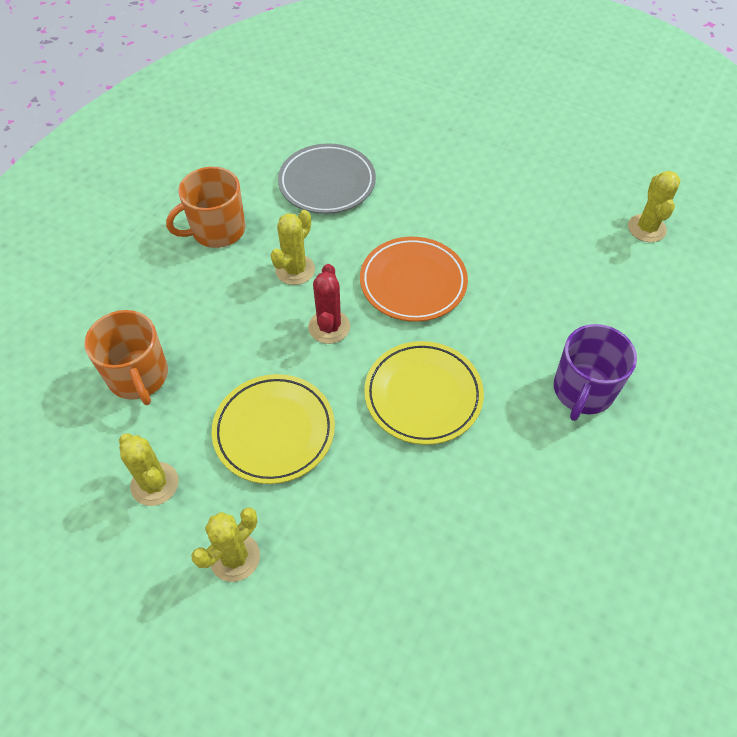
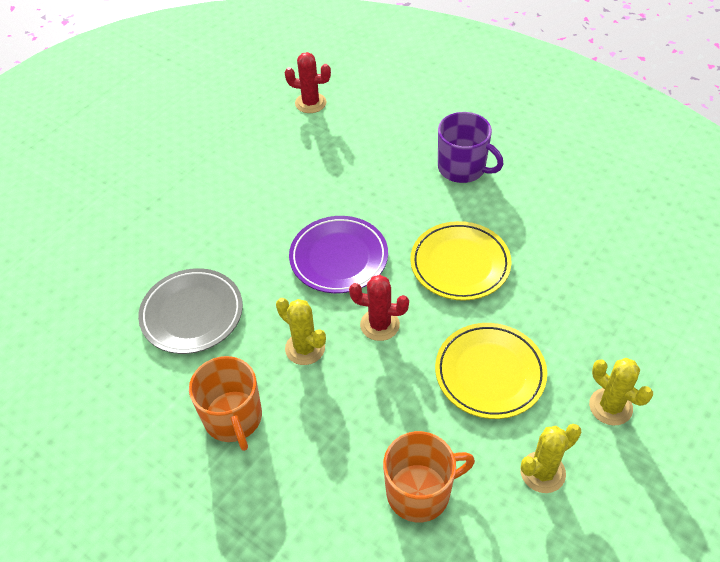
camera: 80 degrees left, 5 degrees down
orange plate [360,237,468,322] -> purple plate [289,216,388,293]
yellow cactus [628,171,681,242] -> red cactus [285,52,331,113]

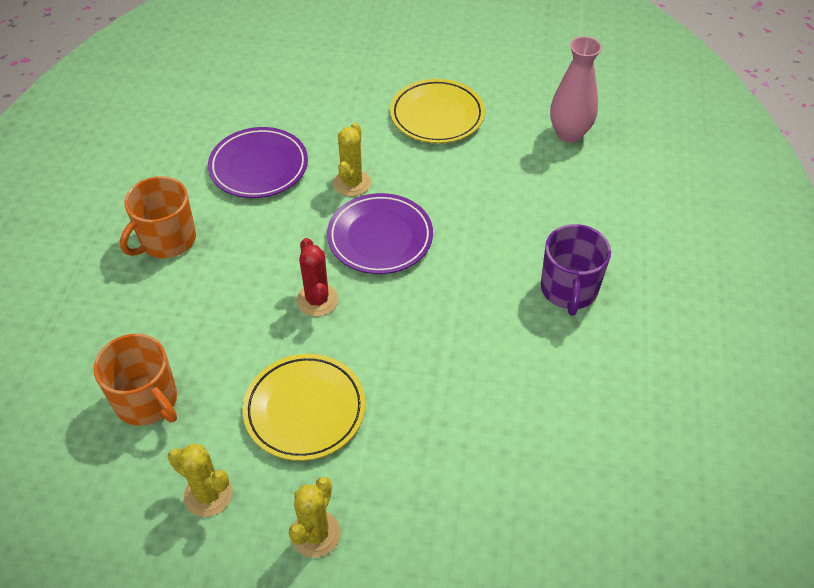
camera: 60 degrees right, 0 degrees up
grey plate [138,268,243,354] -> purple plate [208,127,308,198]
yellow cactus [276,298,326,365] -> yellow cactus moved to [333,123,371,196]
red cactus [285,52,331,113] -> pink vase [550,37,602,143]
yellow plate [410,221,511,301] -> yellow plate moved to [390,79,485,143]

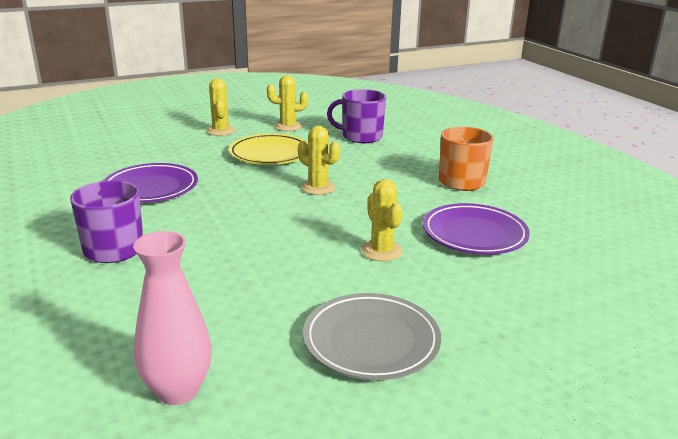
camera: 145 degrees right, 25 degrees down
orange mug [93,334,177,426] -> purple mug [327,89,386,143]
red cactus [297,238,339,316] -> yellow cactus [298,126,340,195]
purple plate [327,193,433,274] -> purple plate moved to [103,163,198,203]
yellow plate [390,79,485,143] -> grey plate [303,293,441,380]

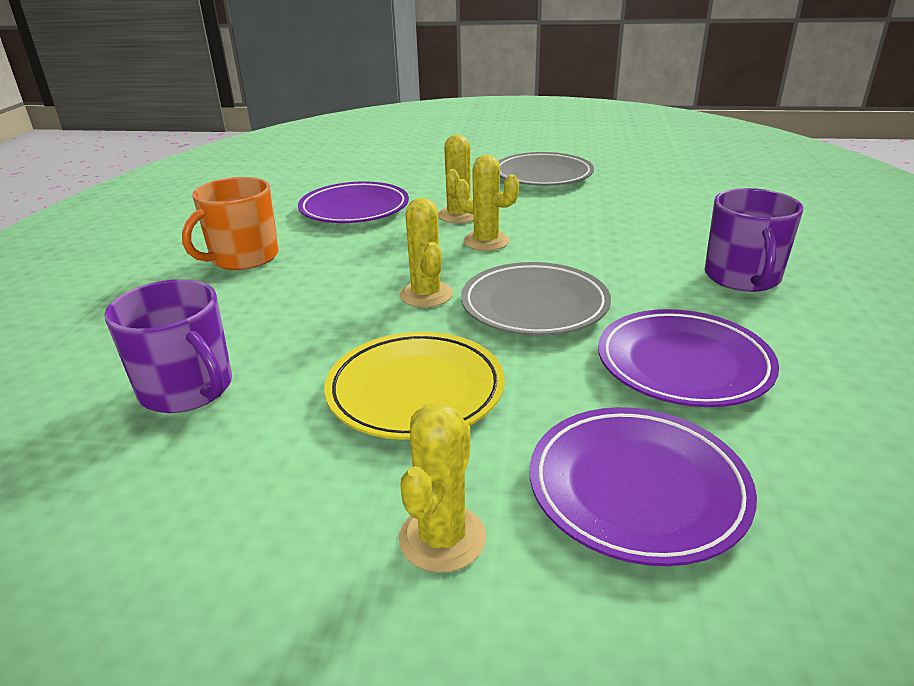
camera: 145 degrees left, 5 degrees up
pink vase [133,231,212,405] -> none
yellow cactus [267,75,308,131] -> yellow cactus moved to [455,155,519,251]
none -> grey plate [461,262,611,336]
none -> purple plate [530,407,757,566]

